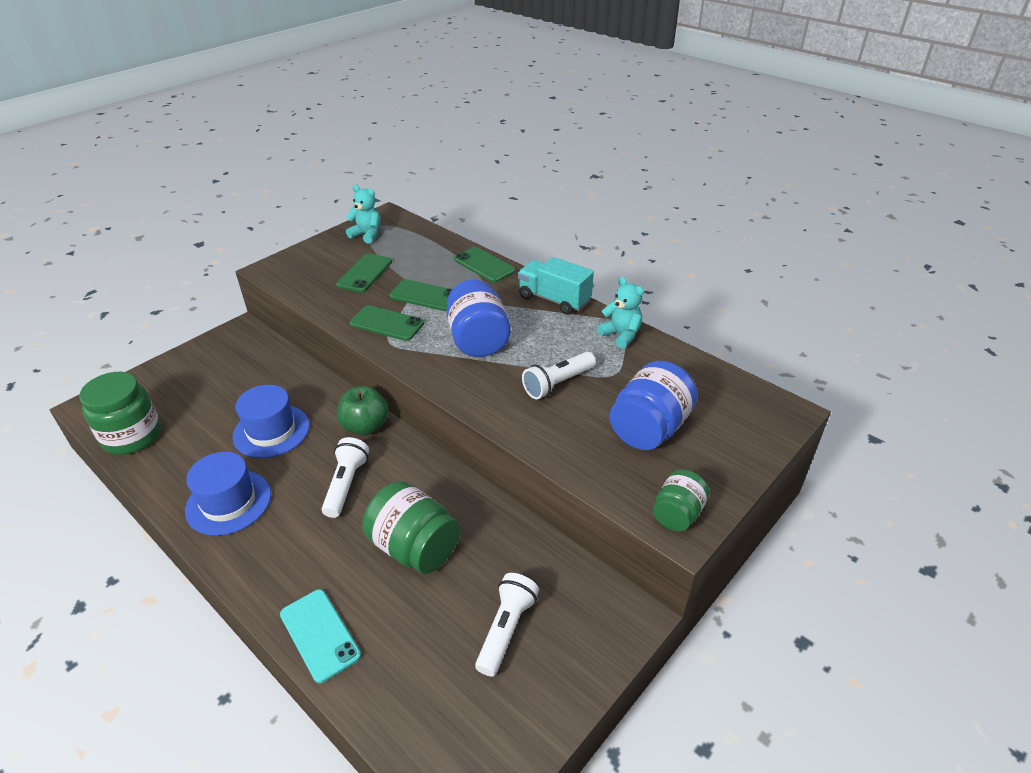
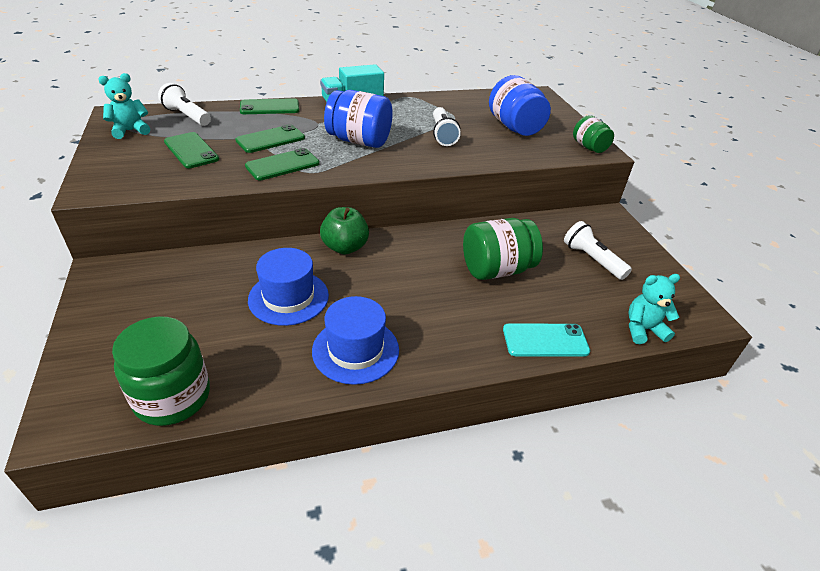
camera: 60 degrees left, 0 degrees up
white flashlight [322,437,369,518] -> white flashlight moved to [158,83,211,126]
turquoise teddy bear [597,277,644,349] -> turquoise teddy bear moved to [628,274,680,344]

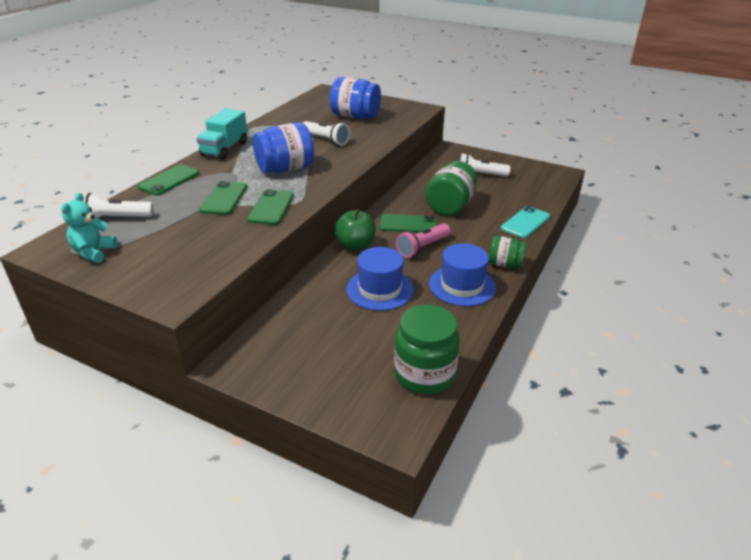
camera: 45 degrees left, 5 degrees down
green phone [164,132,219,168] -> green phone moved to [379,214,437,233]
green jar [573,115,614,153] -> green jar moved to [489,236,526,268]
turquoise teddy bear [628,274,680,344] -> none
none -> pink flashlight [396,224,451,258]

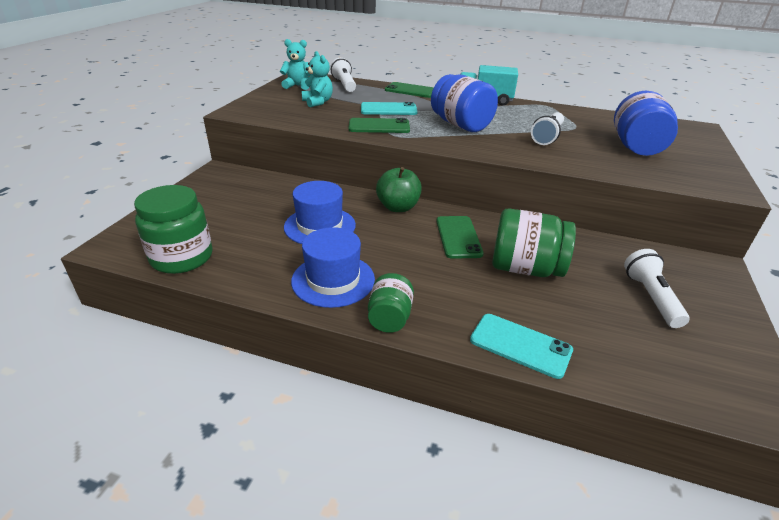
camera: 80 degrees right, 0 degrees up
green phone [199,181,247,215] -> turquoise phone [361,102,417,115]
pink flashlight [396,224,451,258] -> none
none -> turquoise teddy bear [302,51,333,107]

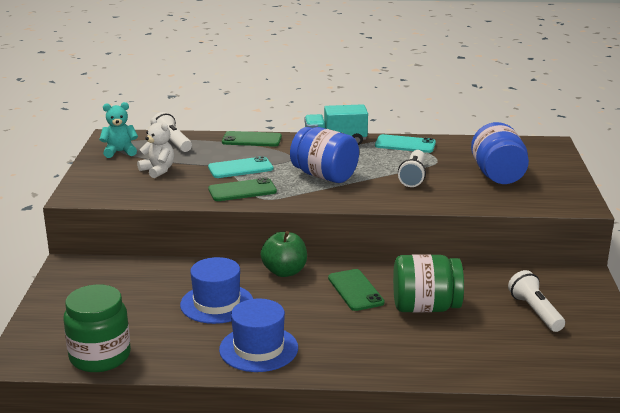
camera: 15 degrees left, 10 degrees down
turquoise teddy bear [302,51,333,107] -> white teddy bear [137,118,174,178]
green jar [368,273,414,333] -> none
turquoise phone [470,314,573,379] -> turquoise phone moved to [375,134,436,153]

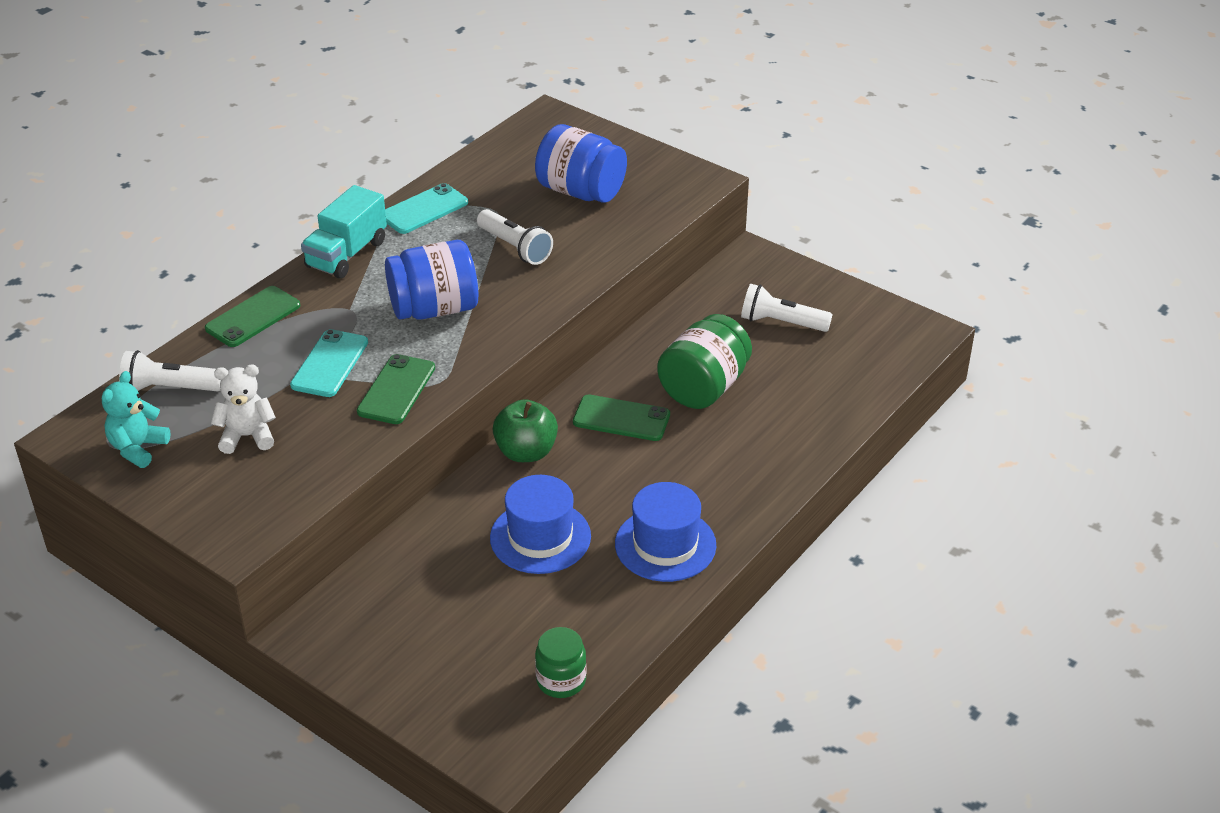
camera: 55 degrees left, 15 degrees up
green jar [64,284,131,372] -> green jar [535,627,587,698], size x0.60

